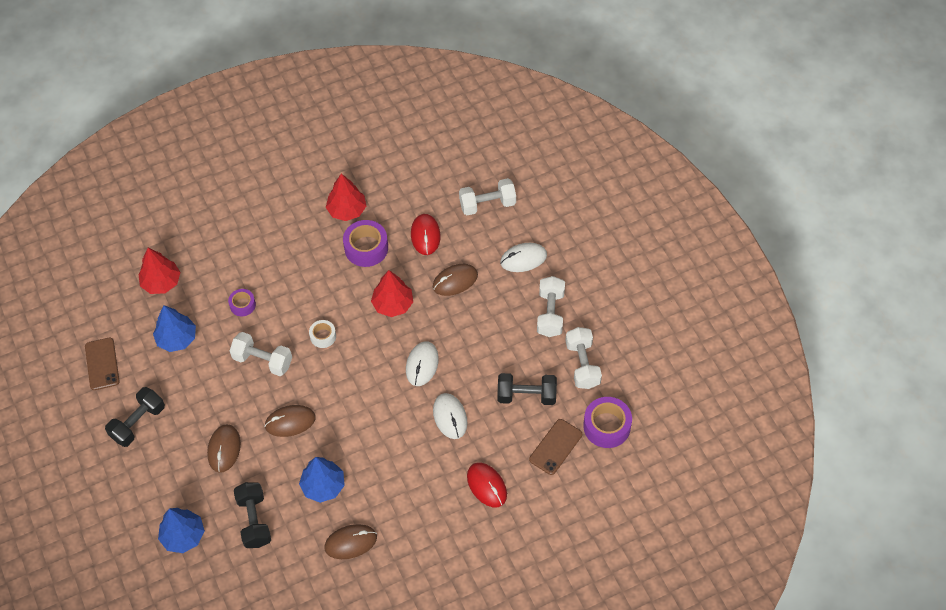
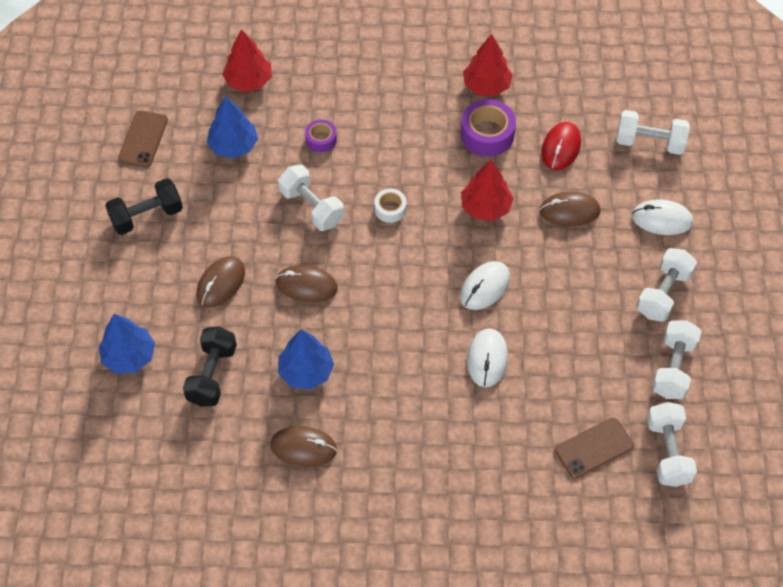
camera: 25 degrees right, 0 degrees up
red mouse [467,463,507,507] -> none
black dumbbell [497,373,557,405] -> none
purple tape [583,397,632,448] -> white dumbbell [647,402,697,487]

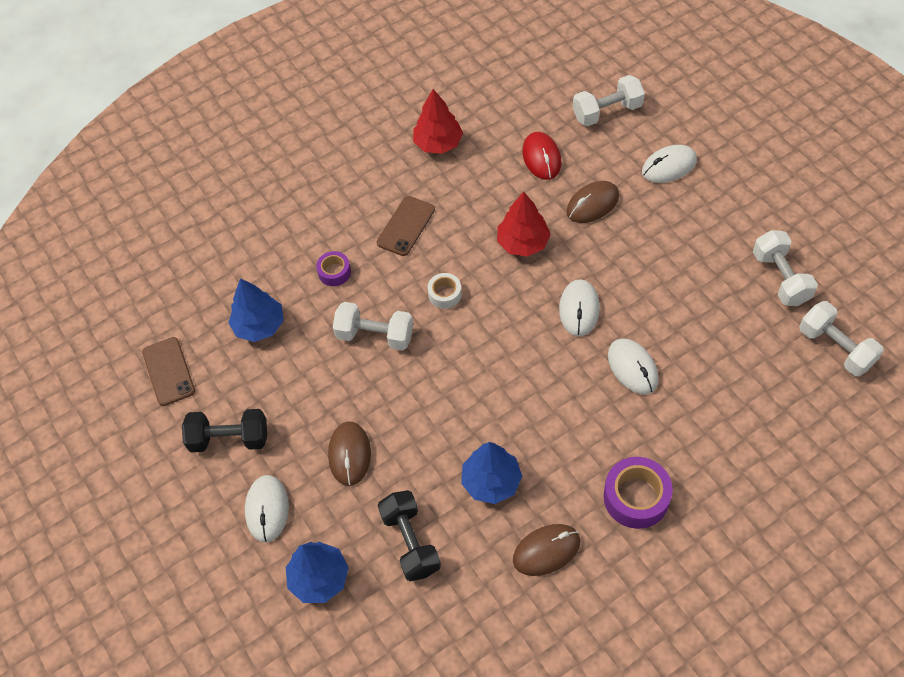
camera: 30 degrees left, 0 degrees up
black dumbbell [105,178,183,235] -> black dumbbell turned 60 degrees clockwise [182,409,267,452]
red tree [222,29,272,92] -> none
brown mouse [276,265,338,303] -> none
purple tape [461,99,516,156] -> purple tape moved to [603,457,673,529]
brown phone [555,418,634,479] -> brown phone moved to [377,196,435,256]
white dumbbell [636,248,697,322] -> none
none -> white mouse [245,475,289,543]

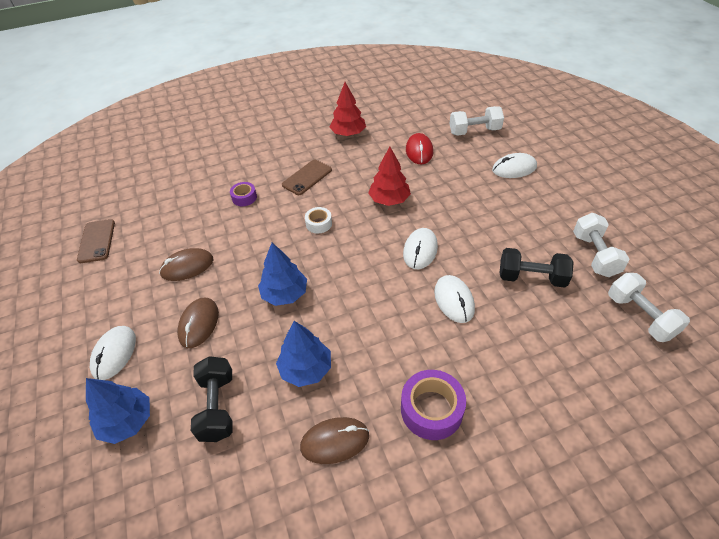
camera: 10 degrees right, 10 degrees down
black dumbbell [182,409,267,452] -> black dumbbell moved to [499,248,574,288]
blue tree [228,278,284,342] -> blue tree moved to [258,243,307,306]
white dumbbell [333,302,413,351] -> none
brown mouse [566,181,619,223] -> brown mouse moved to [159,248,213,281]

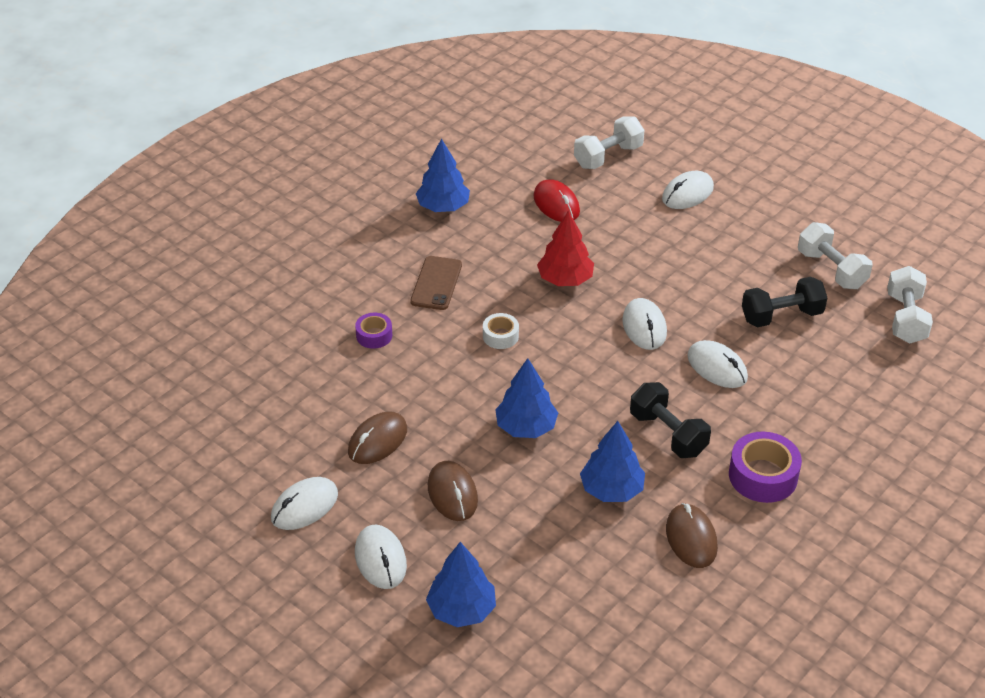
camera: 30 degrees left, 5 degrees down
brown phone [77,219,115,263] -> none
black dumbbell [191,356,233,442] -> black dumbbell moved to [630,382,711,458]
brown mouse [300,417,369,464] -> brown mouse turned 60 degrees counterclockwise [666,503,718,568]
red tree [330,82,366,136] -> blue tree [416,138,470,212]
white dumbbell [608,273,690,342] -> white dumbbell turned 60 degrees clockwise [887,266,933,343]
none -> white mouse [271,477,338,530]

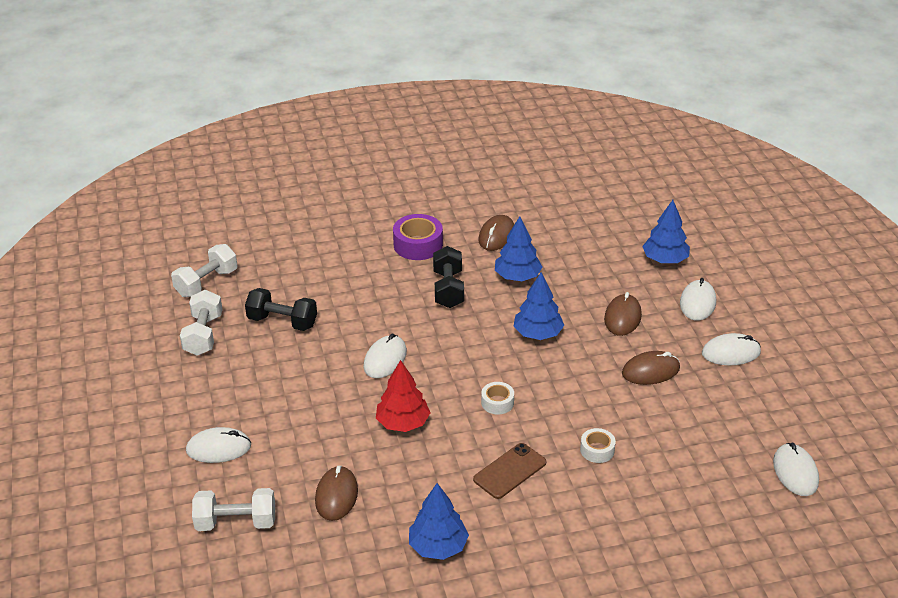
camera: 145 degrees left, 5 degrees down
purple tape [355,313,392,349] -> white tape [580,428,616,463]
red mouse [534,179,580,222] -> brown mouse [315,466,358,521]
white mouse [687,340,748,388] -> white mouse moved to [773,443,819,496]

